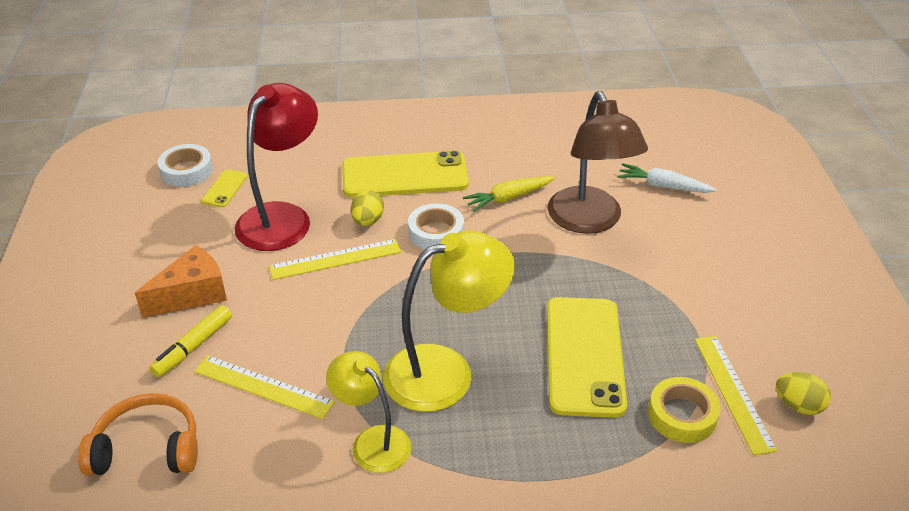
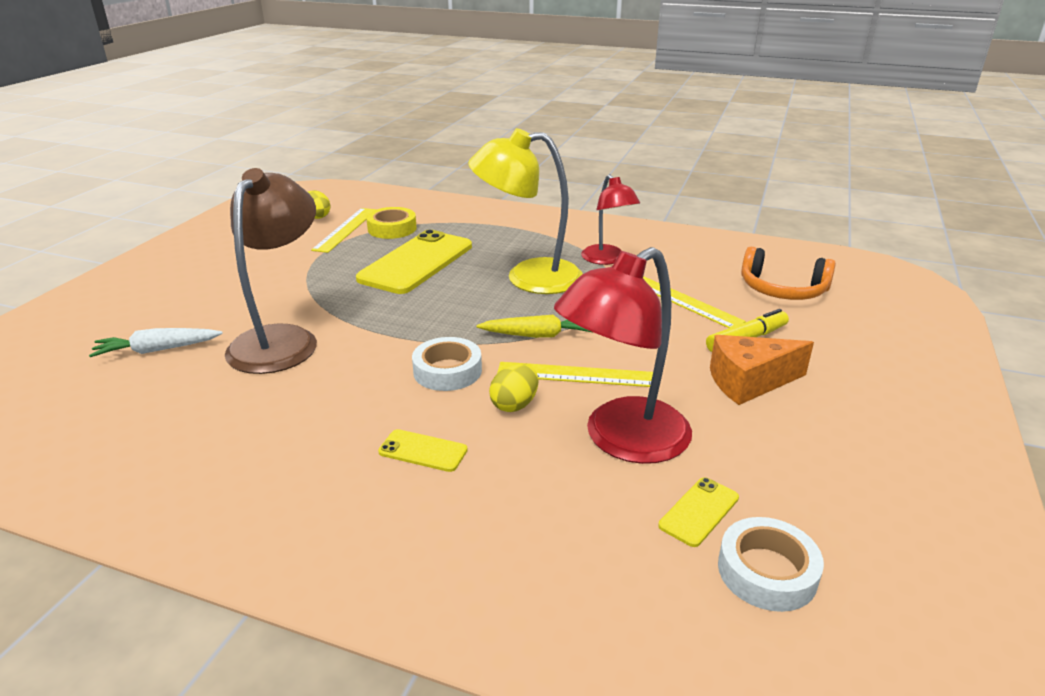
camera: 155 degrees left, 10 degrees down
yellow lamp [326,351,411,473] -> red lamp [581,174,640,265]
yellow phone [342,150,469,198] -> yellow phone [378,429,468,472], size x0.44
yellow carrot [463,176,555,212] -> yellow carrot moved to [476,315,594,338]
white carrot [617,163,717,193] -> white carrot turned 120 degrees clockwise [89,328,223,357]

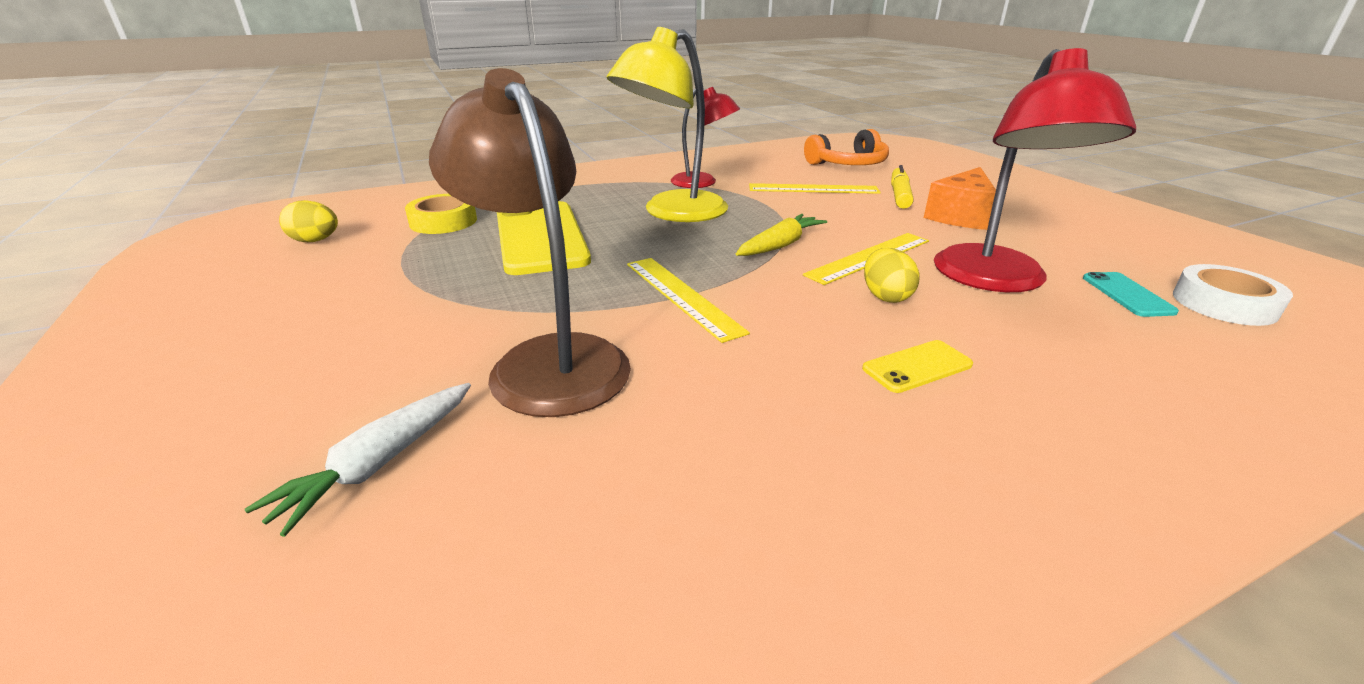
camera: 45 degrees left, 0 degrees up
yellow ruler [311,208,377,253] -> yellow ruler moved to [627,258,750,343]
white tape [412,337,482,391] -> none
yellow phone [658,477,739,547] -> turquoise phone [1083,272,1179,317]

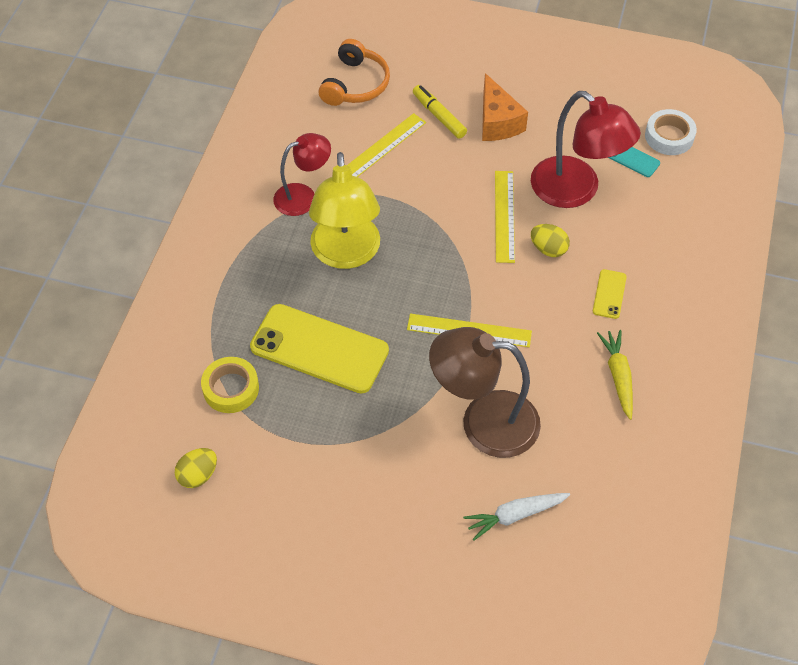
camera: 50 degrees left, 25 degrees up
white carrot [245,383,471,537] -> white carrot turned 90 degrees clockwise [463,493,570,540]
yellow carrot [736,214,827,256] -> yellow carrot moved to [597,330,633,420]

